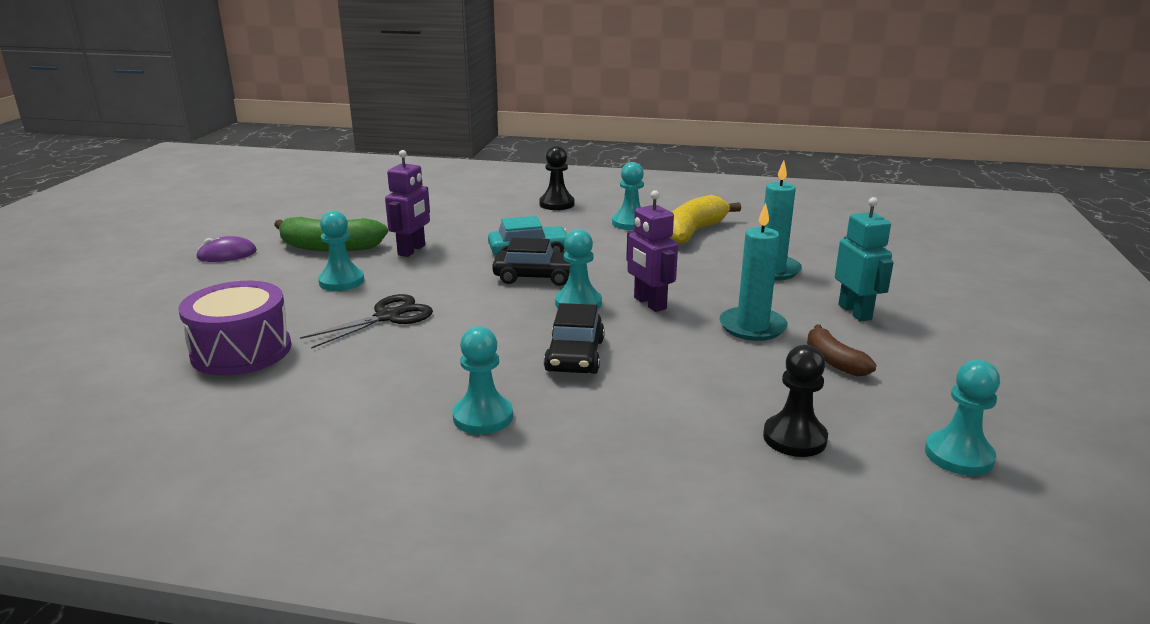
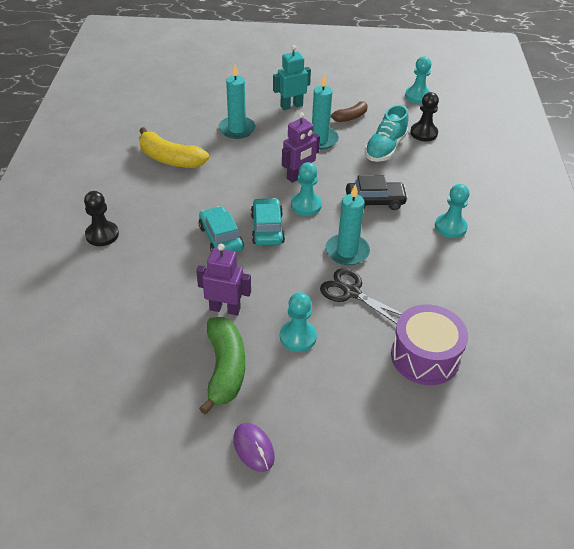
camera: 100 degrees left, 20 degrees up
black car [492,238,571,286] -> turquoise car [251,198,285,245]
turquoise pawn [612,162,644,230] -> none
none -> turquoise candle [326,184,370,265]
none -> turquoise shoe [365,105,409,162]

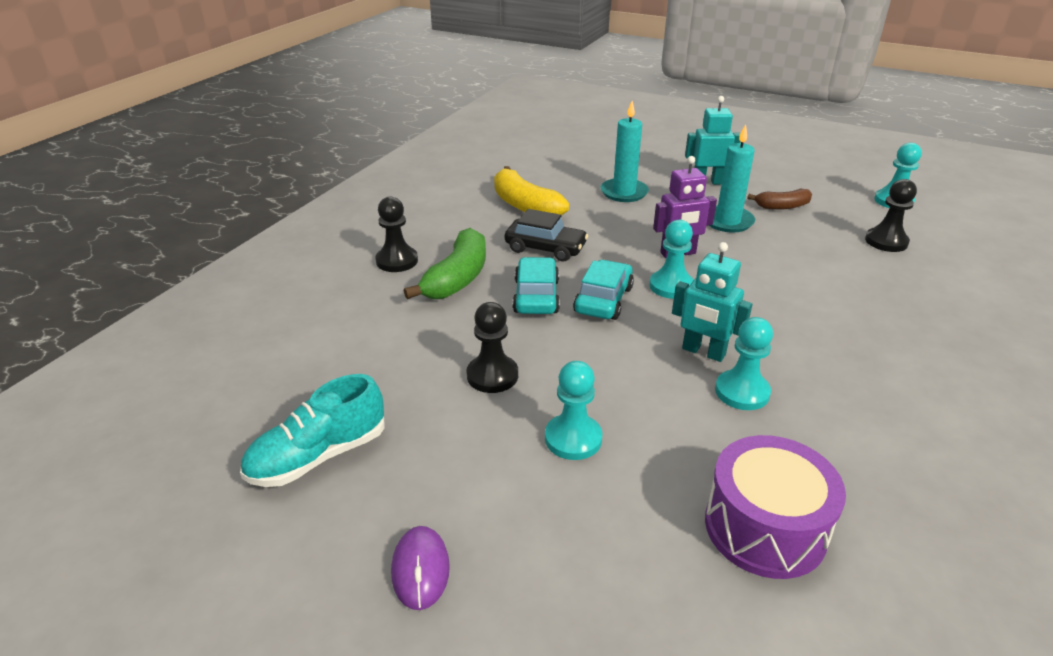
camera: 25 degrees right, 10 degrees down
purple robot [196,244,251,315] -> black pawn [467,302,518,393]
green banana [199,317,245,415] -> green banana moved to [404,228,486,299]
black scissors [320,268,402,324] -> none
turquoise candle [326,184,370,265] -> turquoise robot [672,242,752,362]
black car [346,175,408,210] -> black car moved to [505,209,588,261]
turquoise shoe [365,105,409,162] -> turquoise shoe moved to [240,374,385,487]
turquoise pawn [435,184,469,238] -> turquoise pawn moved to [715,317,773,410]

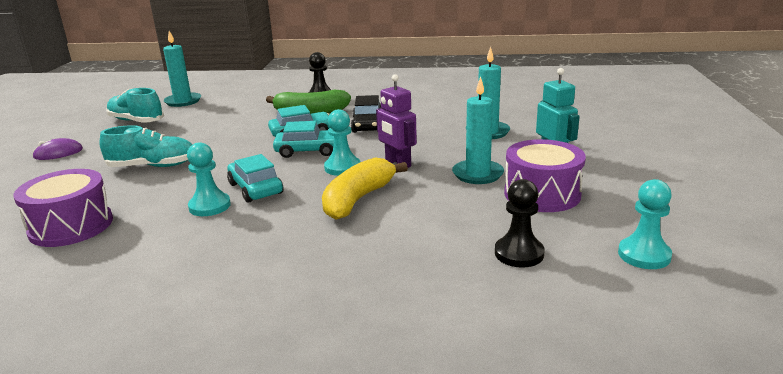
camera: 70 degrees right, 10 degrees down
black pawn [467,302,518,393] -> none
yellow banana [494,166,569,216] -> yellow banana moved to [322,157,408,220]
turquoise pawn [545,361,602,460] -> turquoise shoe [99,125,192,167]
turquoise robot [672,242,752,362] -> turquoise car [227,154,283,203]
brown banana [747,189,812,210] -> purple drum [504,139,586,212]
none -> turquoise candle [163,31,201,107]

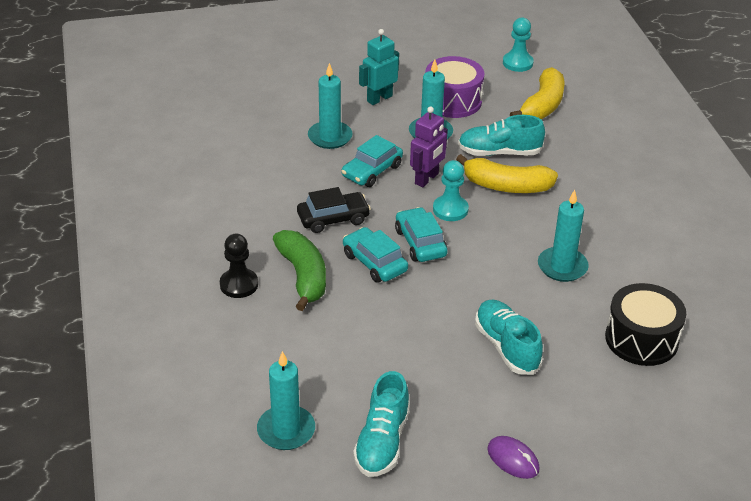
camera: 110 degrees left, 15 degrees up
purple drum [13,169,113,247] -> black drum [605,283,686,366]
turquoise pawn [187,142,231,216] -> turquoise candle [538,190,589,282]
turquoise car [227,154,283,203] -> turquoise car moved to [342,135,403,187]
black pawn [495,179,545,268] -> yellow banana [510,67,565,119]
none -> turquoise shoe [458,115,545,156]

